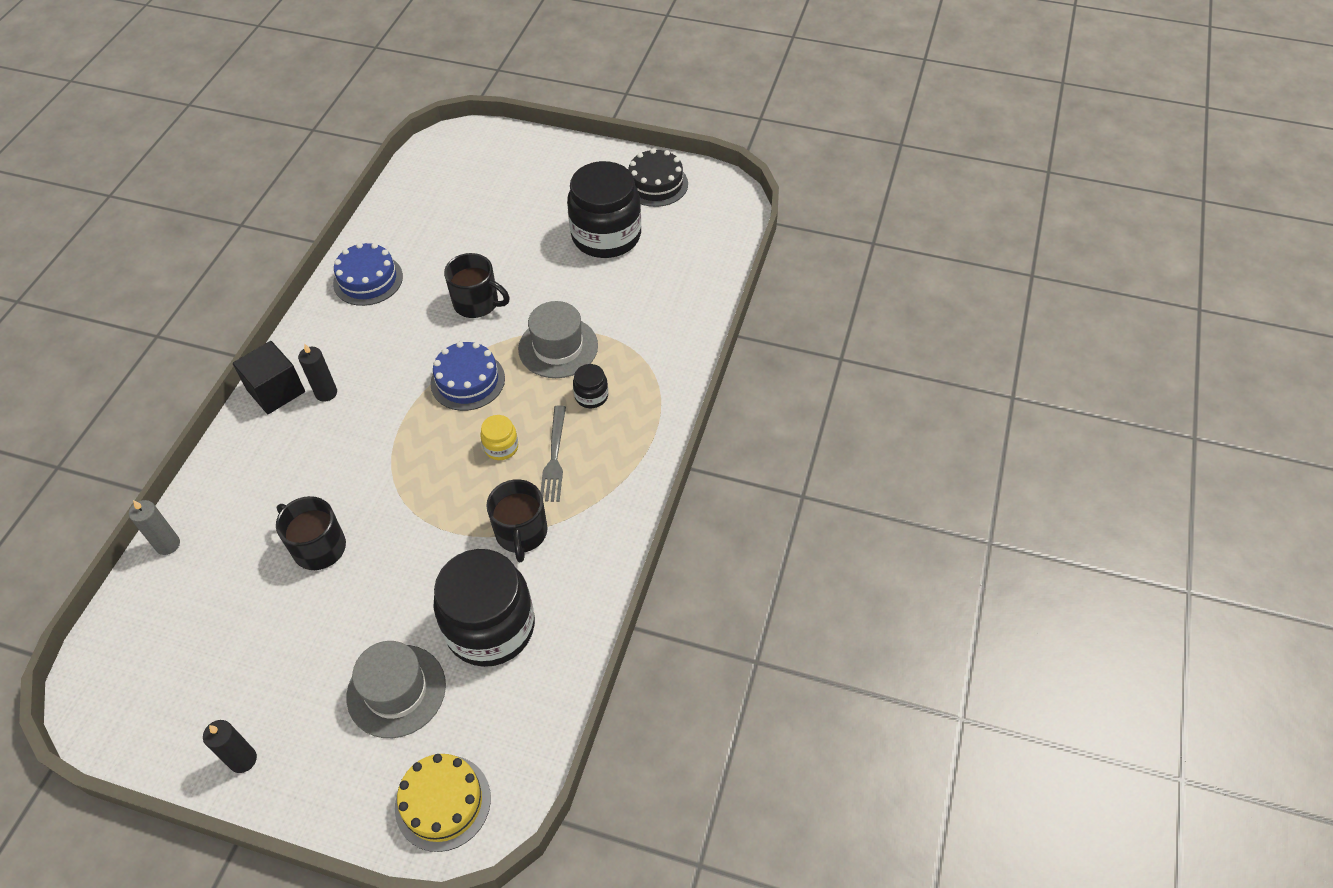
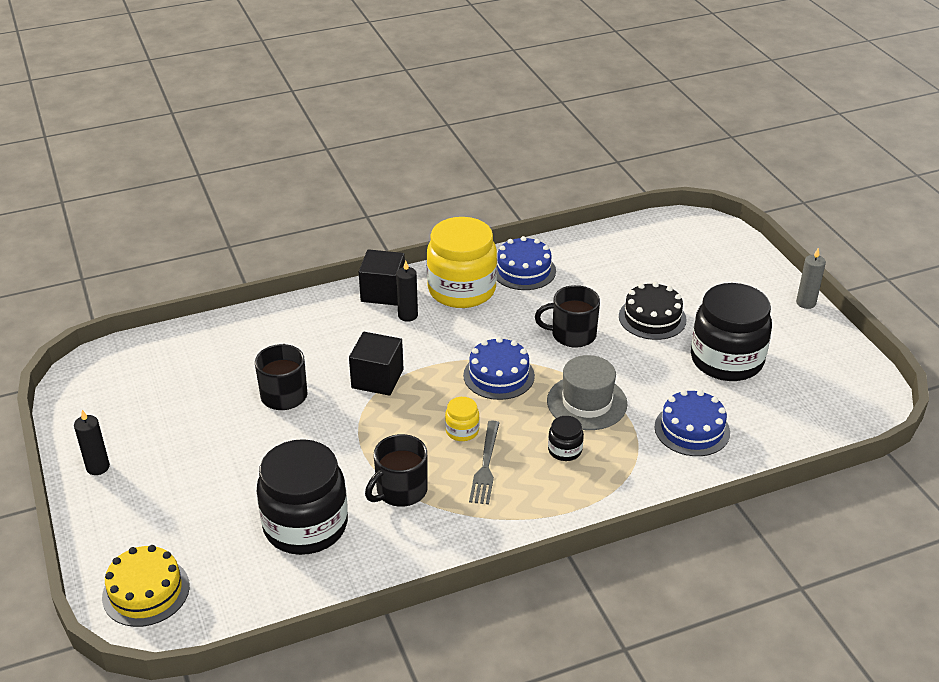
camera: 50 degrees right, 15 degrees down
grey candle [129,500,180,555] -> grey candle moved to [796,248,826,309]
grey hat [347,641,446,738] -> none
black mug [444,253,510,318] -> black mug turned 105 degrees clockwise [535,285,600,348]
grey fork [540,405,566,502] -> grey fork turned 45 degrees counterclockwise [469,421,499,505]
black cake [628,148,688,207] -> black cake moved to [619,282,687,340]
none -> black cube [349,332,404,396]
none -> yellow jar [427,217,497,308]
none -> blue cake [655,390,730,456]

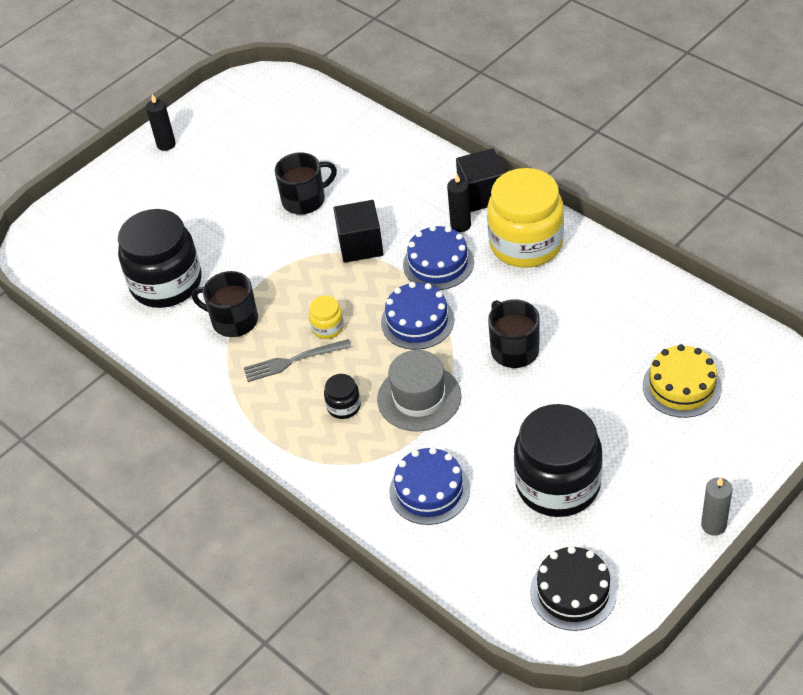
camera: 70 degrees right, 10 degrees up
yellow cake [102,545,190,627] -> yellow cake moved to [643,344,722,418]
blue cake [496,236,556,290] -> blue cake moved to [403,225,474,290]
black cake [619,282,687,340] -> black cake moved to [530,546,617,631]

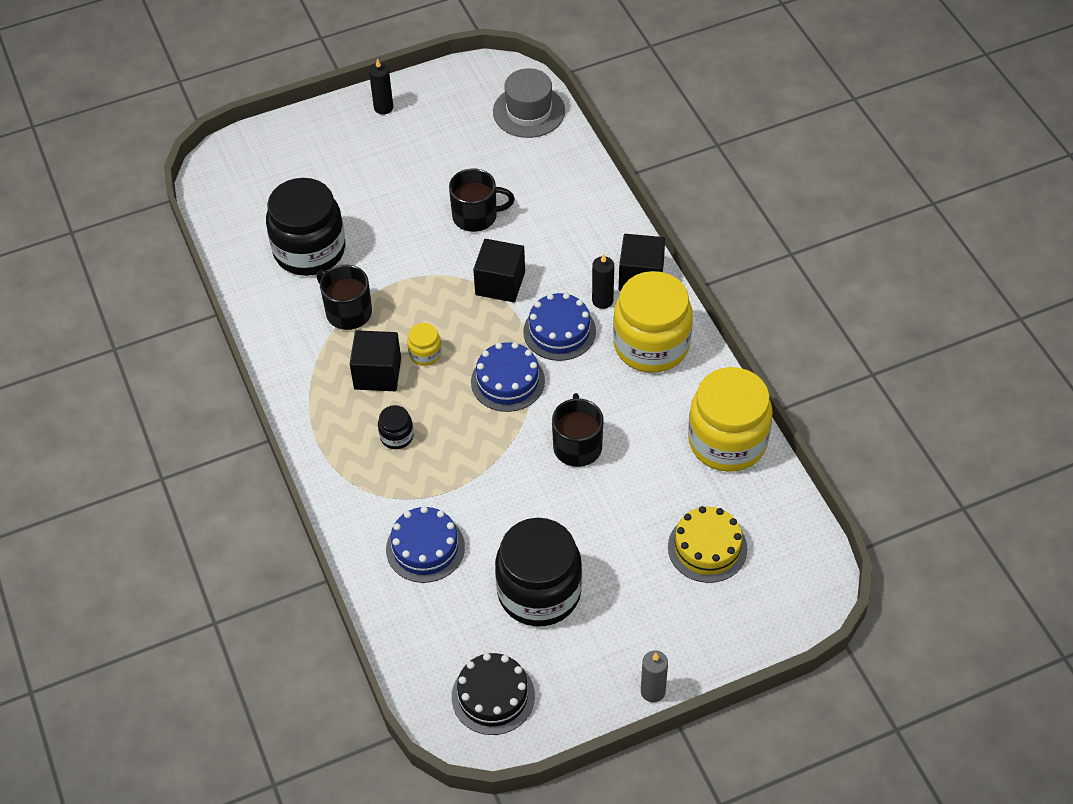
camera: 20 degrees right, 5 degrees up
grey fork [243,339,351,382] -> black cube [350,330,401,391]
grey hat [377,350,461,432] -> grey hat moved to [493,68,565,138]
none -> yellow jar [688,367,773,472]

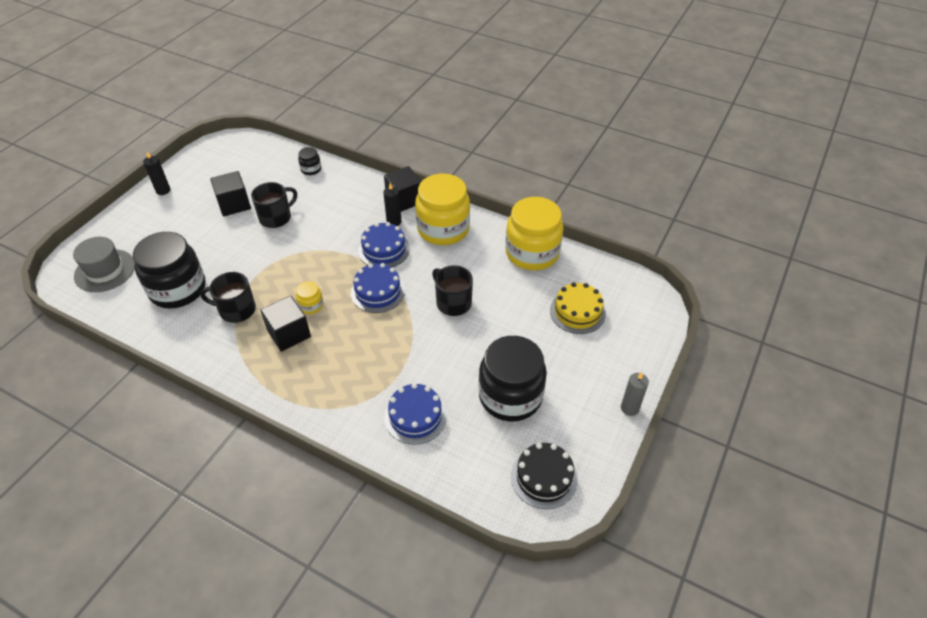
camera: 40 degrees left, 5 degrees down
black jar [378,405,414,449] -> black jar moved to [298,147,321,175]
black cube [473,239,525,302] -> black cube moved to [210,171,251,217]
grey hat [493,68,565,138] -> grey hat moved to [73,237,135,292]

